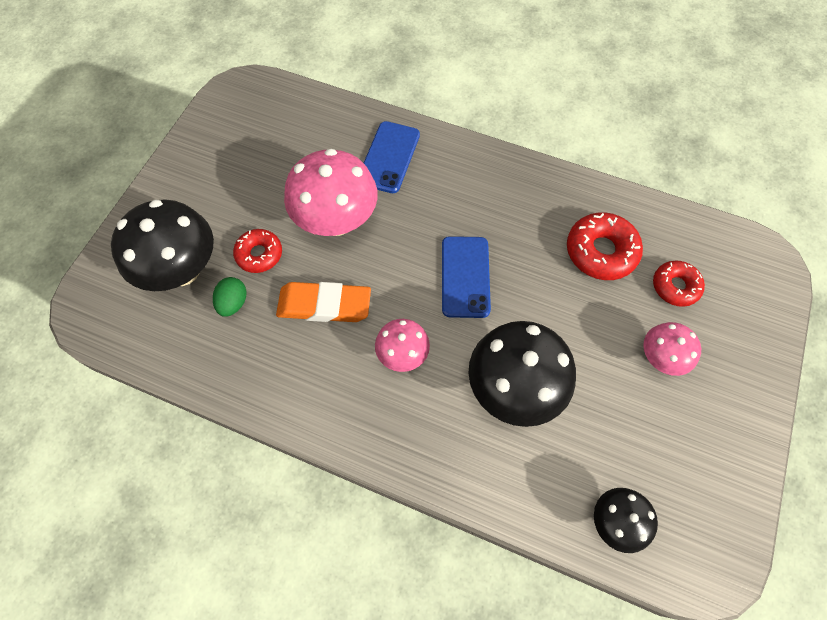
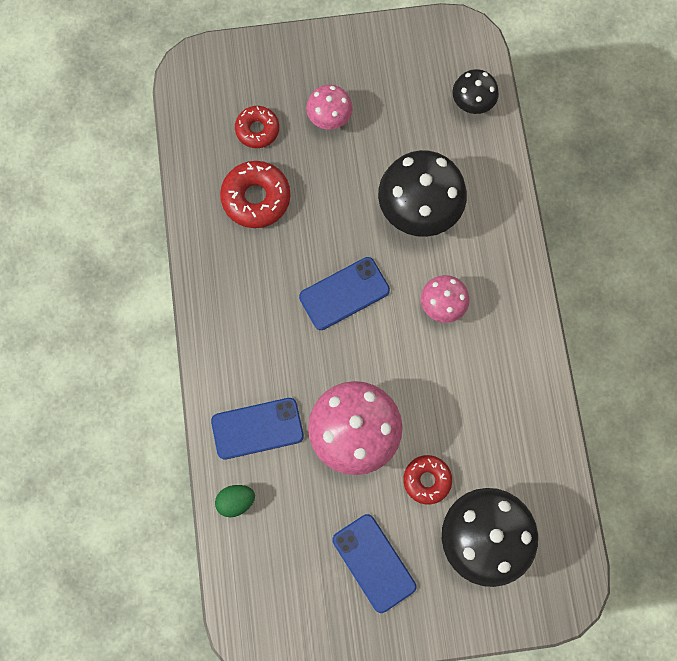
camera: 120 degrees left, 10 degrees up
green egg [213,277,247,317] -> green egg moved to [215,485,255,517]
orange eraser [276,282,371,322] -> none
none -> blue phone [332,514,416,613]

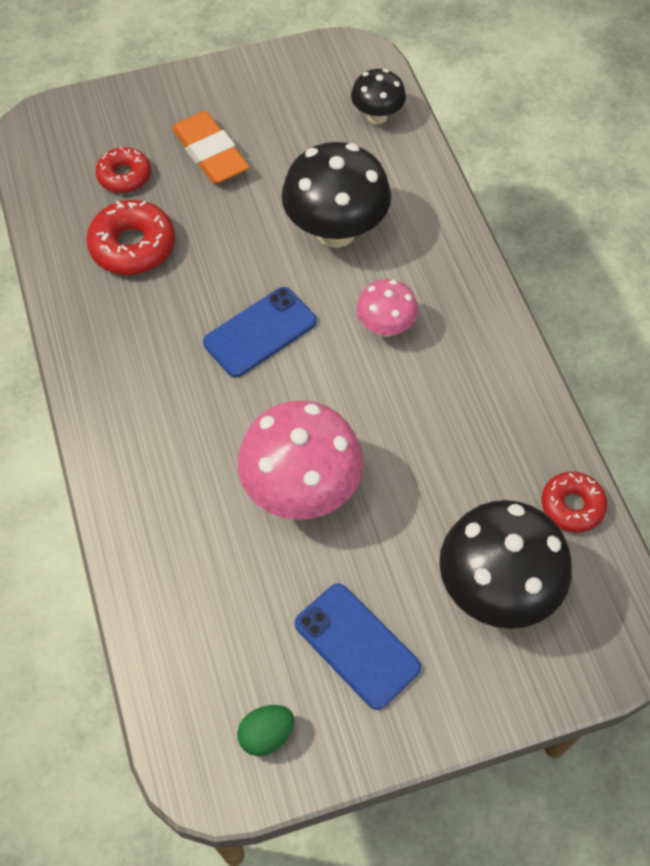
camera: 10 degrees left, 15 degrees down
blue phone [211,398,304,460] -> none
green egg [215,485,255,517] -> green egg moved to [237,705,294,756]
pink mushroom [306,85,353,130] -> orange eraser [172,111,249,184]
red donut [403,455,452,504] -> red donut moved to [541,472,607,533]

